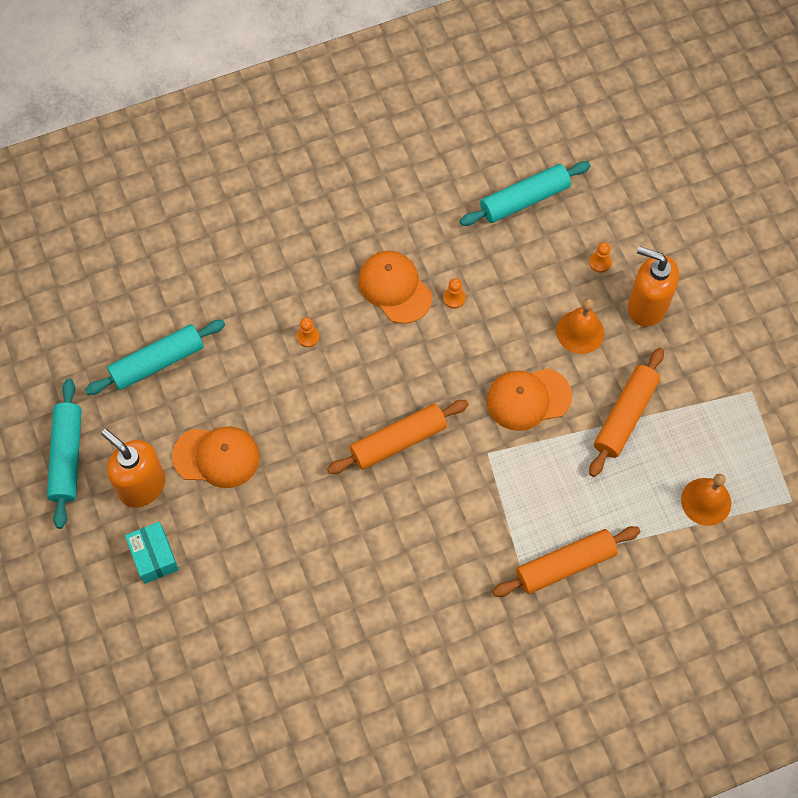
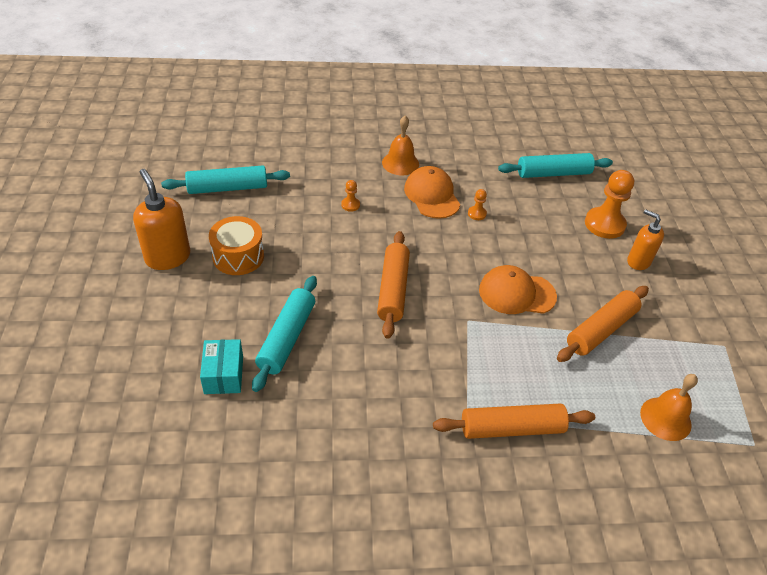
camera: 15 degrees right, 20 degrees down
turquoise rolling pin [47,379,82,529] -> turquoise rolling pin moved to [252,276,317,392]
turquoise box [125,522,179,584] -> turquoise box moved to [200,339,243,394]
orange cap [172,426,260,488] -> orange drum [209,216,264,275]
orange rolling pin [327,400,469,474] -> orange rolling pin turned 75 degrees counterclockwise [377,231,410,339]
orange bell [556,298,604,354] -> orange bell moved to [382,116,419,175]
orange pawn [589,242,612,273] -> orange pawn [585,170,634,239], size x2.15
orange soap dispenser [628,246,679,327] -> orange soap dispenser [627,209,664,270], size x0.66

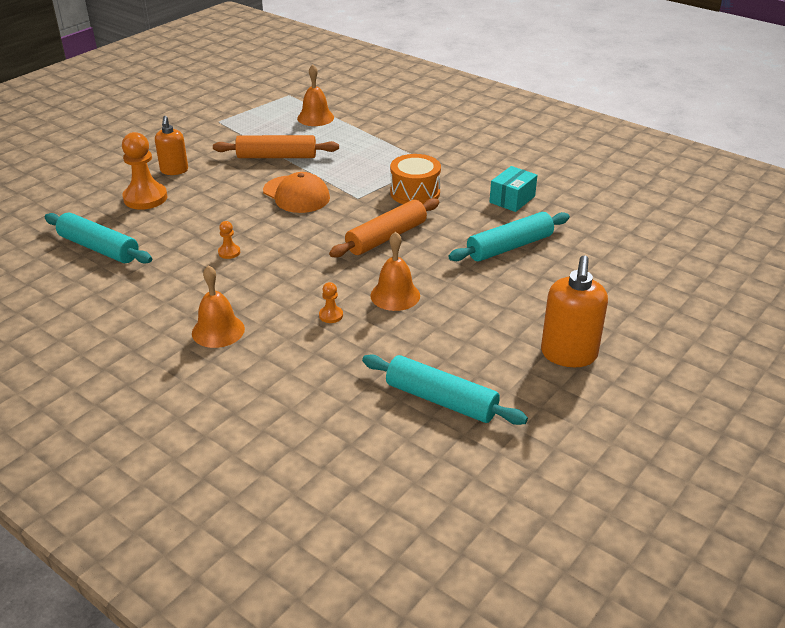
camera: 135 degrees left, 10 degrees down
turquoise box [200,339,243,394] -> turquoise box moved to [490,166,537,212]
orange drum [209,216,264,275] -> orange drum moved to [390,154,441,204]
orange cap [404,166,460,219] -> none
orange rolling pin [433,404,595,439] -> none
none -> orange bell [371,231,420,311]

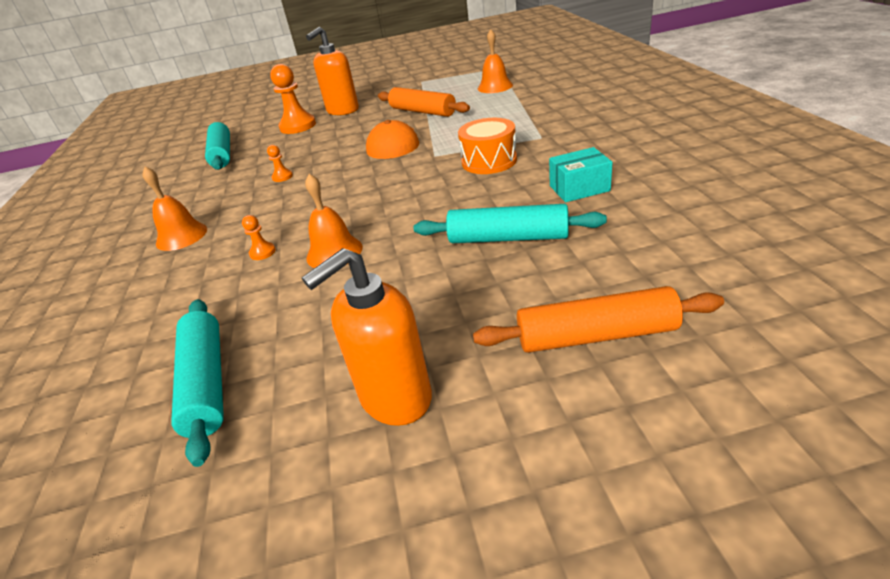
camera: 45 degrees right, 0 degrees up
orange soap dispenser [155,116,188,175] -> orange soap dispenser [306,27,359,115], size x1.52
orange rolling pin [329,198,439,258] -> orange rolling pin moved to [473,286,724,353]

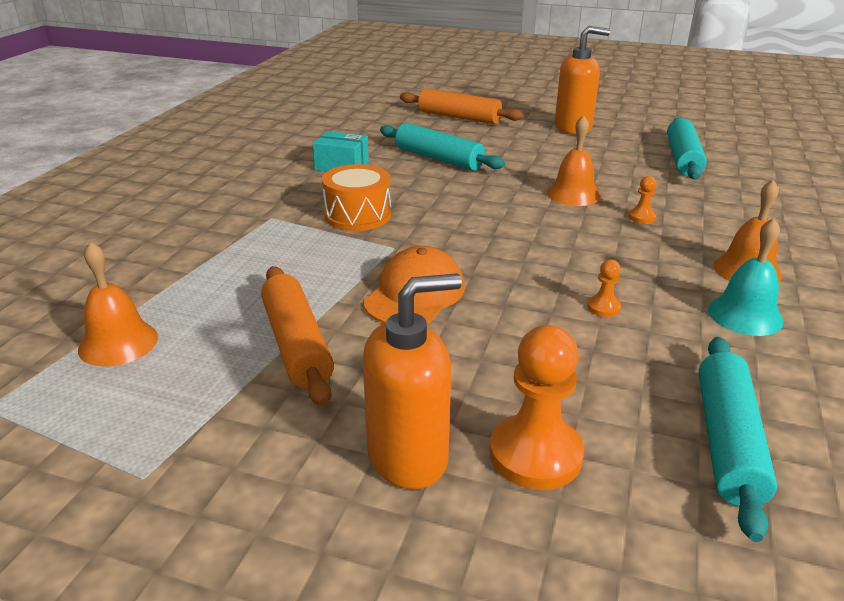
camera: 155 degrees left, 5 degrees down
none -> turquoise bell [708,218,784,336]

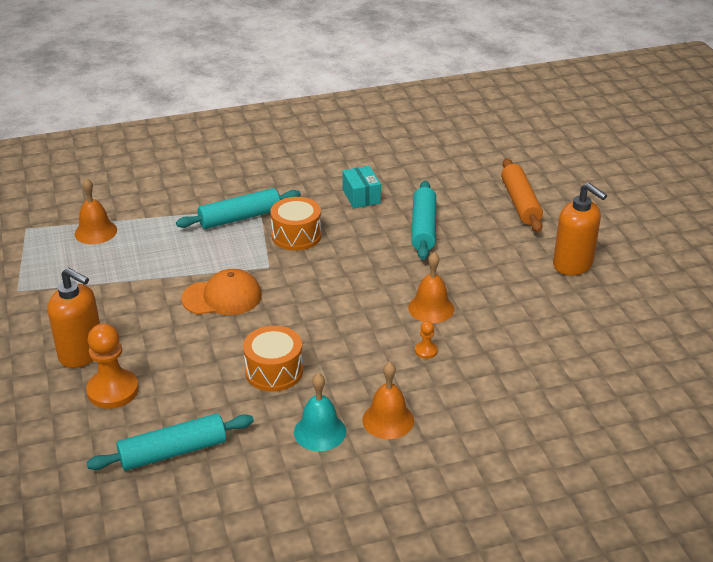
camera: 55 degrees right, 5 degrees up
orange rolling pin [261,266,334,407] -> none
orange pawn [587,259,622,317] -> orange drum [243,326,303,392]
turquoise rolling pin [667,118,707,179] -> turquoise rolling pin moved to [176,188,301,229]

